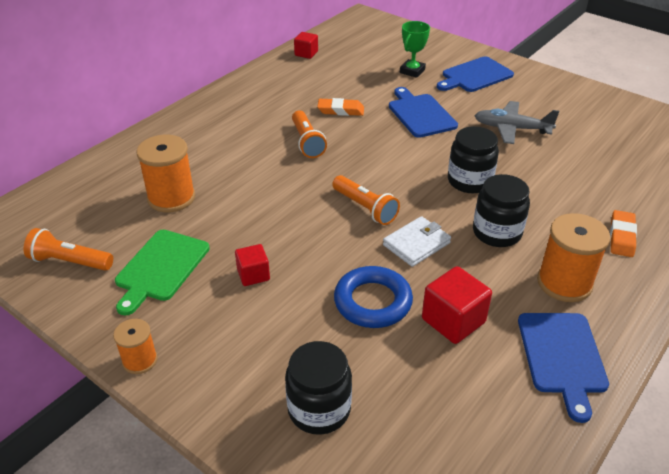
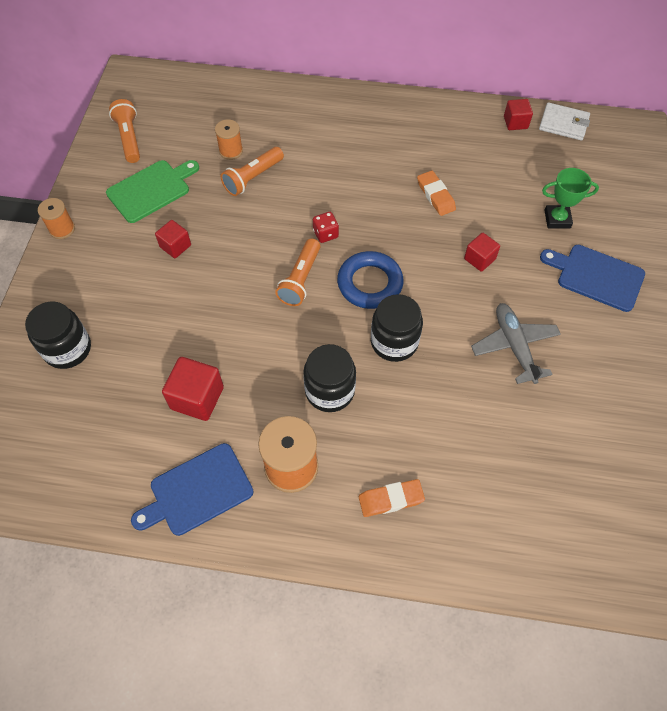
camera: 60 degrees right, 20 degrees up
green cutting board [115,230,210,316] -> green cutting board turned 150 degrees clockwise [106,160,199,223]
orange spool [136,135,195,212] -> orange spool [215,119,243,160], size x0.57
orange flashlight [292,110,327,158] -> orange flashlight moved to [221,147,284,196]
blue ring [334,266,413,328] -> blue ring moved to [337,251,404,309]
white wallet [383,216,451,267] -> white wallet moved to [539,102,590,140]
blue cutting board [389,87,458,138] -> red cube [464,233,500,272]
none -> red dice [313,212,339,243]

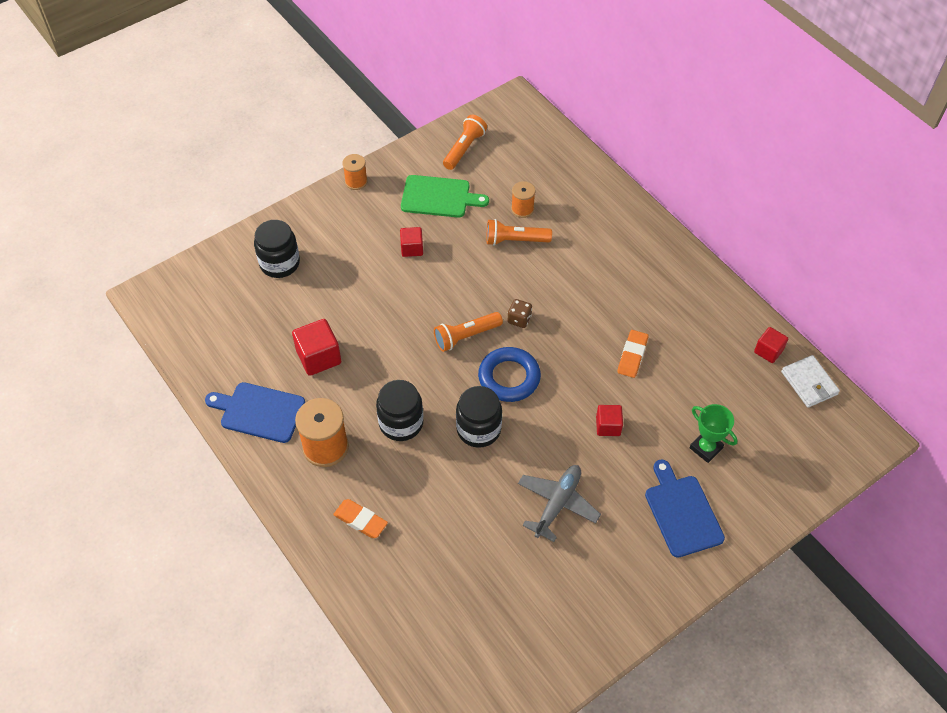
camera: 45 degrees right, 5 degrees down
red dice [313,212,339,243] -> brown dice [508,299,532,328]

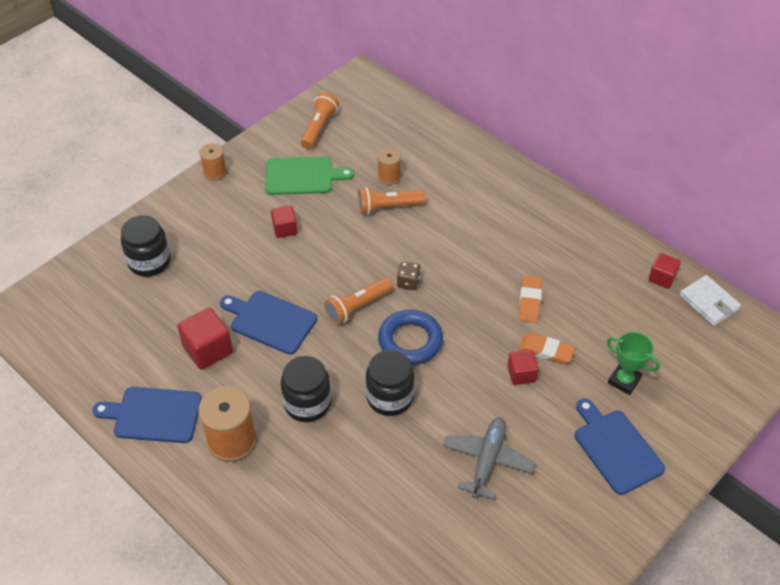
camera: 10 degrees left, 5 degrees down
orange eraser [333,499,388,538] -> orange eraser moved to [518,333,575,364]
none -> blue cutting board [220,291,317,355]

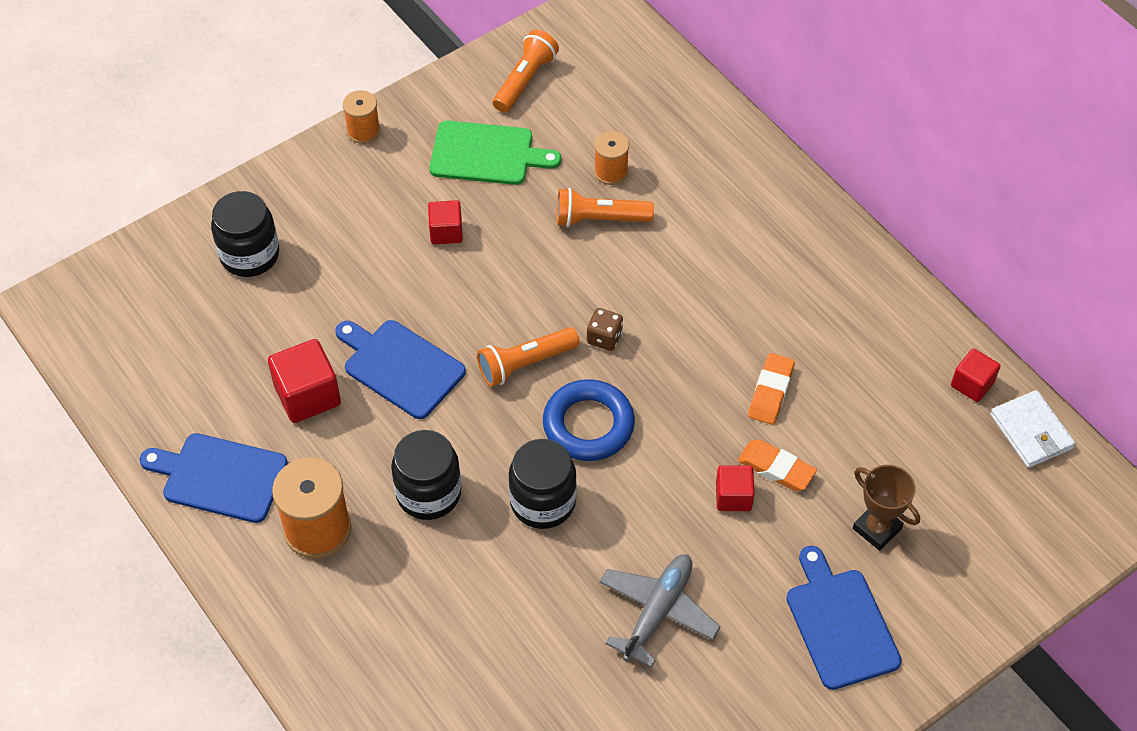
camera: 10 degrees right, 5 degrees up
green trophy [606,332,660,395] -> brown trophy [853,465,920,550]

